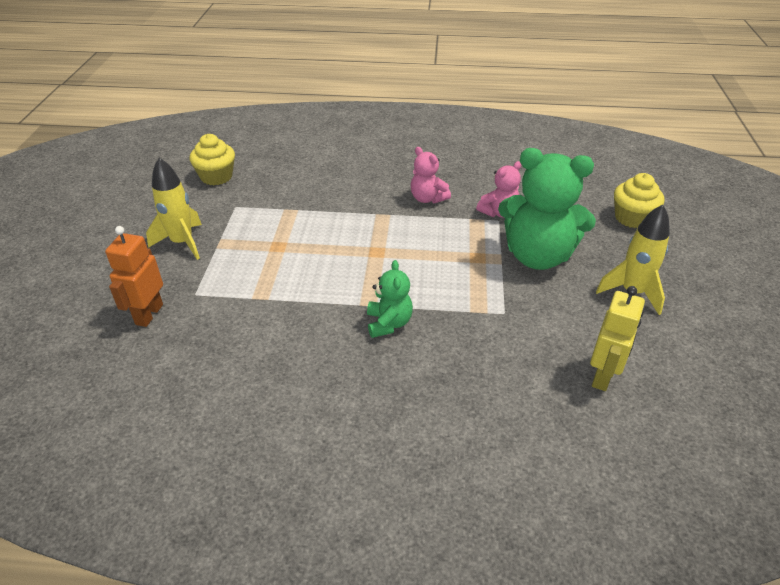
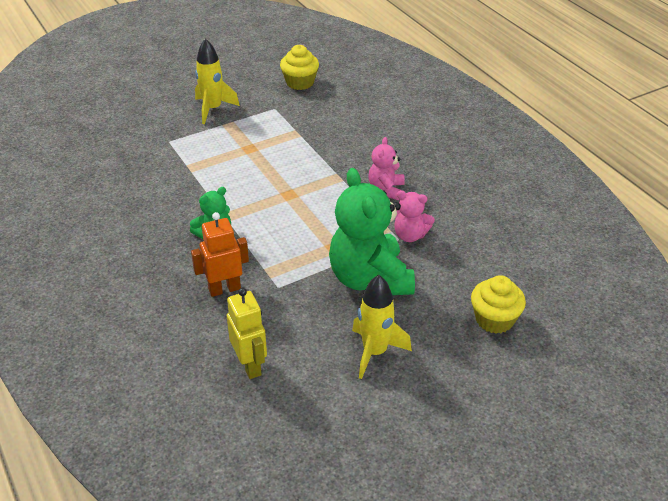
camera: 55 degrees right, 0 degrees up
orange robot [105,226,163,327] -> orange robot moved to [191,212,249,297]
yellow robot [590,286,645,391] -> yellow robot turned 105 degrees counterclockwise [227,288,267,379]

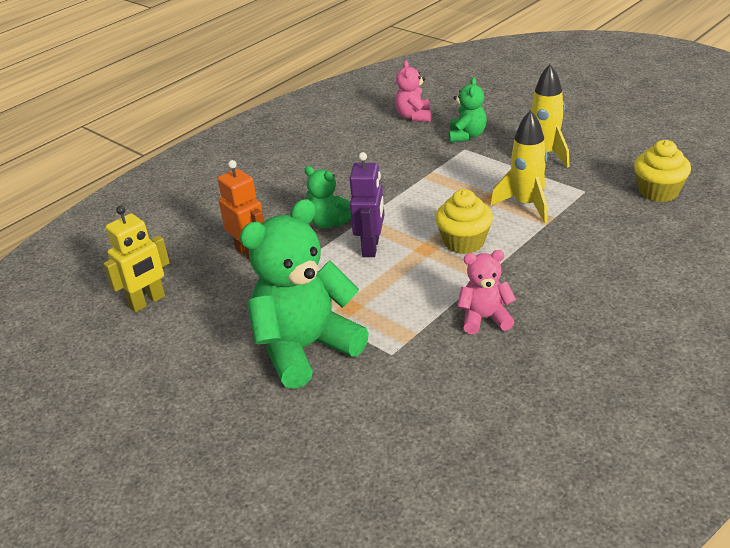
camera: 75 degrees right, 5 degrees down
yellow rocket [352,275,412,379] -> yellow rocket moved to [490,110,548,223]
pink teddy bear [394,190,435,242] -> pink teddy bear moved to [395,61,432,122]
yellow cupcake [471,275,526,334] -> yellow cupcake moved to [435,189,493,254]
none -> purple robot [349,152,385,257]
none -> green teddy bear [449,77,487,142]

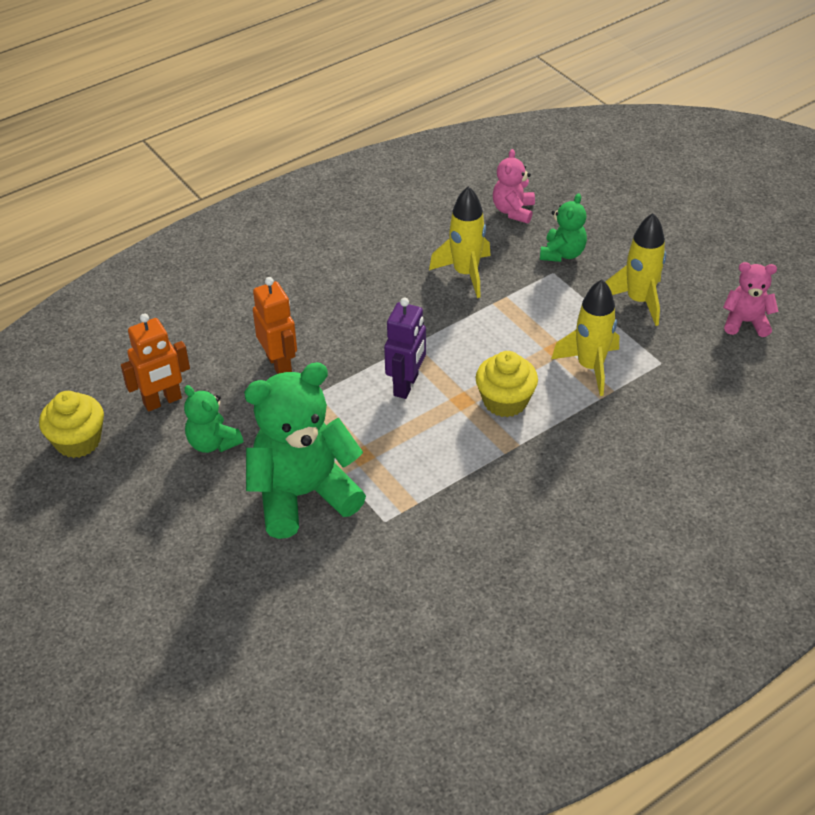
camera: 10 degrees right, 10 degrees up
yellow robot [103,206,170,312] -> orange robot [121,313,190,412]
green teddy bear [304,166,351,228] -> green teddy bear moved to [184,385,243,453]
pink teddy bear [457,250,516,334] -> pink teddy bear moved to [723,262,779,337]
yellow cupcake [634,140,691,202] -> yellow cupcake moved to [39,391,104,458]
none -> yellow rocket [429,186,491,298]

